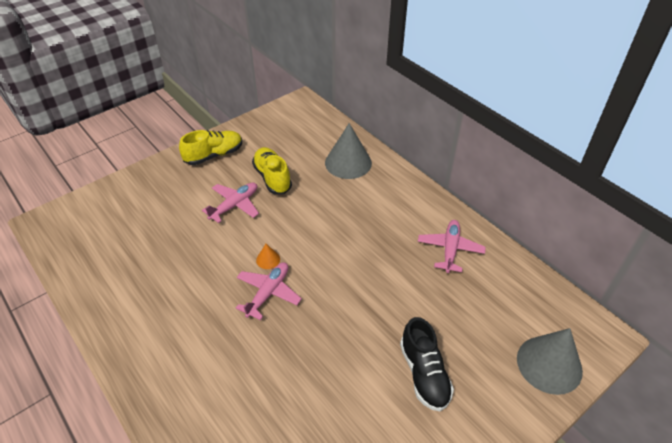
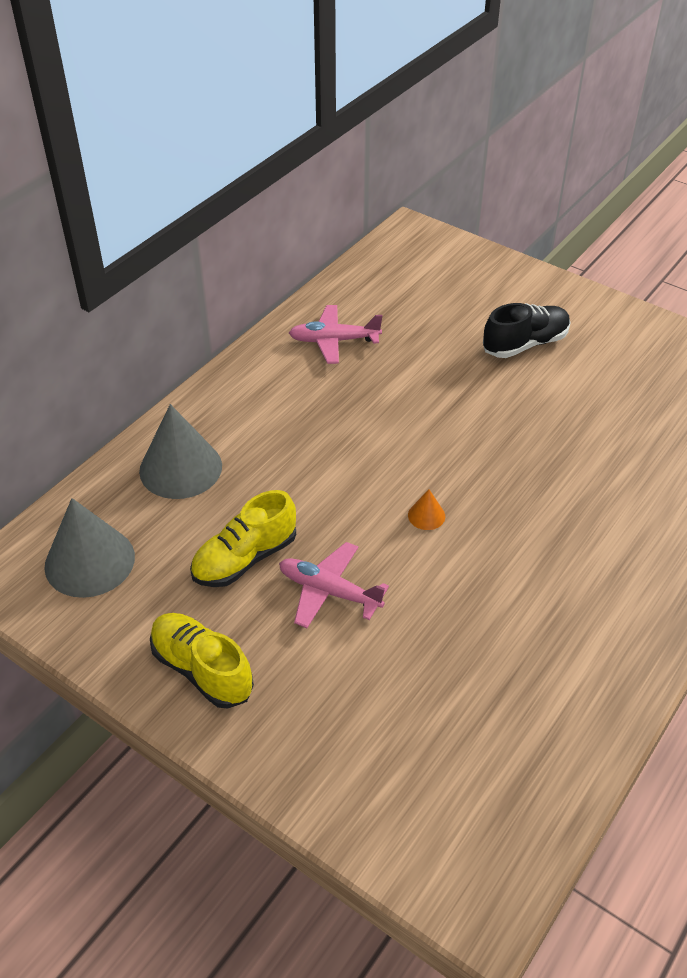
camera: 105 degrees left, 0 degrees up
pink plane [236,262,302,320] -> none
grey cone [517,328,583,395] -> grey cone moved to [44,498,135,598]

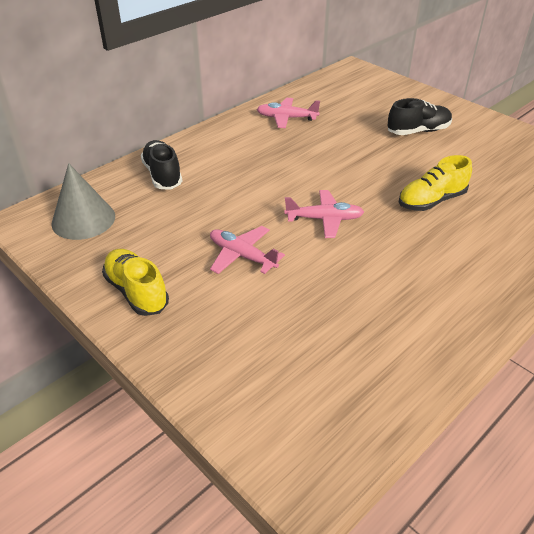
camera: 10 degrees right, 5 degrees down
grey cone [139,404,222,499] -> black shoe [141,140,182,190]
yellow shoe [190,490,296,587] -> yellow shoe moved to [399,155,472,211]
orange cone [408,489,445,530] -> pink plane [284,190,364,238]

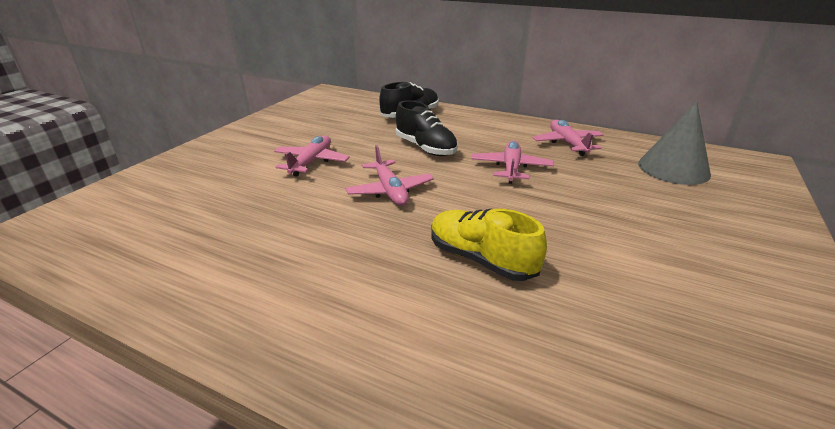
camera: 70 degrees right, 10 degrees down
grey cone [51,163,115,240] -> grey cone moved to [638,101,711,185]
yellow shoe [102,249,169,316] -> none
black shoe [388,98,452,135] -> black shoe moved to [396,100,458,156]
none -> pink plane [471,140,554,184]

